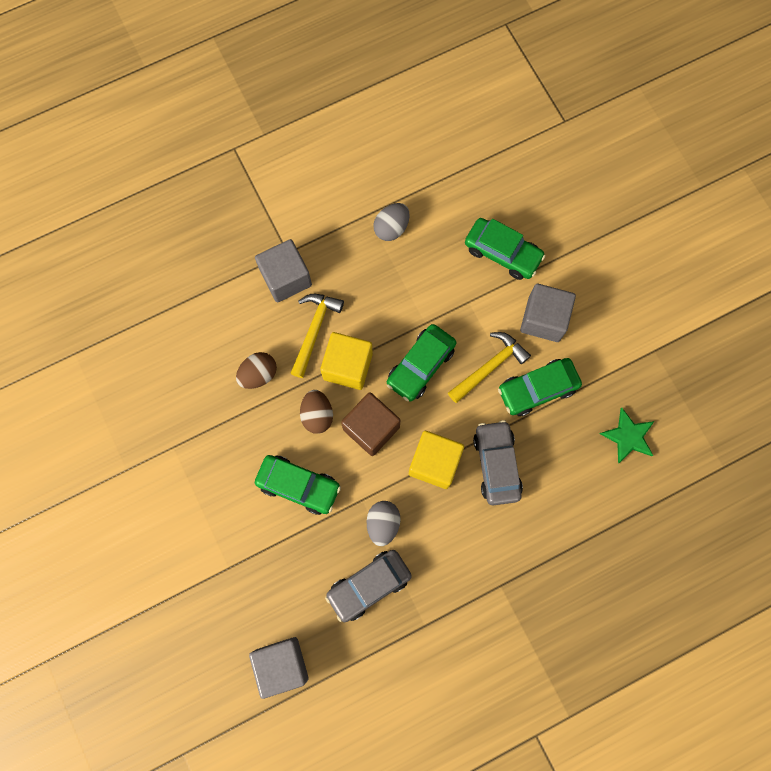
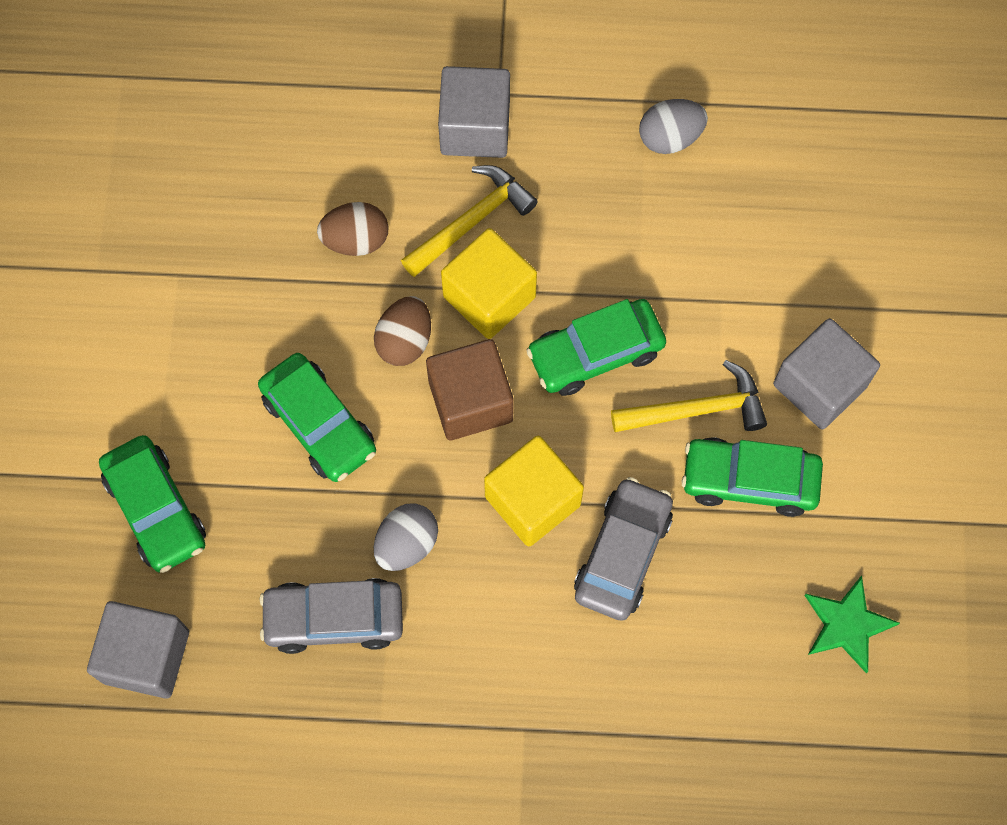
camera: 30 degrees right, 5 degrees down
green car [465,218,545,280] -> green car moved to [99,435,206,573]

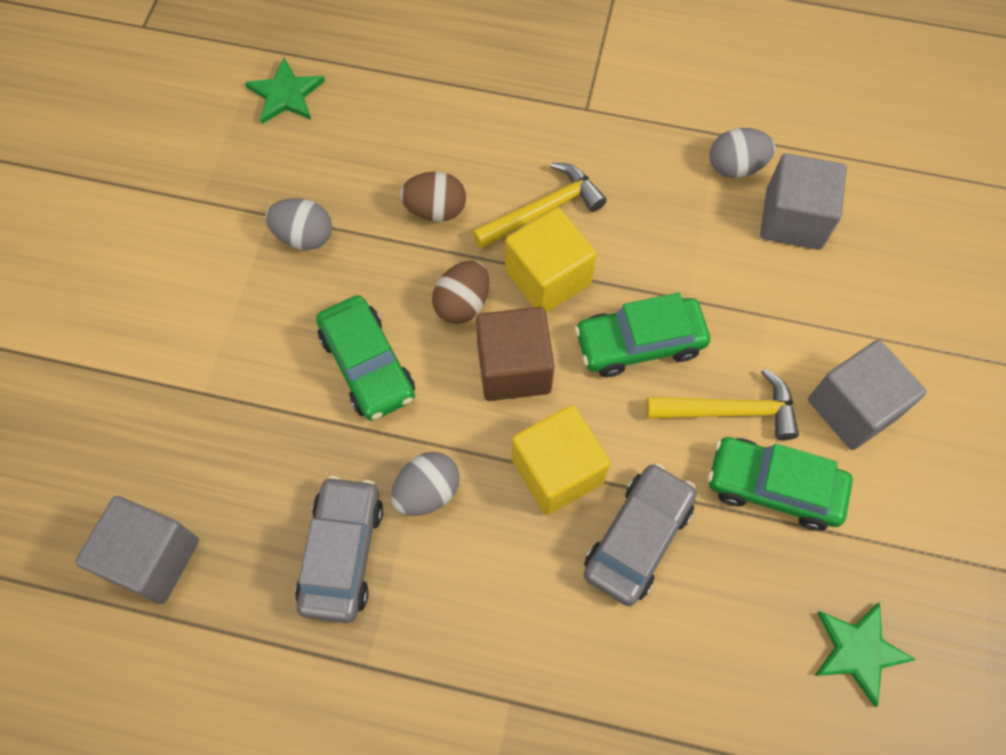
camera: 10 degrees right, 5 degrees down
green car [99,435,206,573] -> none
grey car [259,578,403,654] -> grey car turned 90 degrees clockwise [295,476,383,623]
grey cube [438,66,510,158] -> grey cube moved to [760,153,847,250]
none -> green star [245,58,325,124]
none -> grey egg [265,198,332,250]

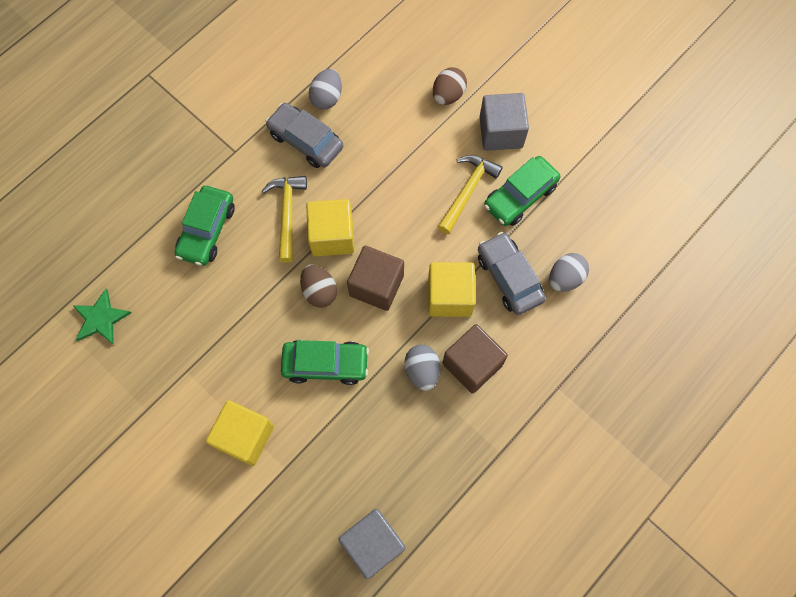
camera: 60 degrees left, 5 degrees up
grey egg [265,198,332,250] -> grey egg moved to [549,253,589,292]
grey car [295,476,383,623] -> grey car moved to [266,103,343,168]
brown egg [400,171,466,222] -> brown egg moved to [433,67,467,105]
green car [575,293,710,377] -> green car moved to [174,186,235,266]
grey cube [760,153,847,250] -> none
green star [815,602,916,707] -> none
none -> yellow cube [206,400,274,466]
none -> brown cube [443,324,508,394]

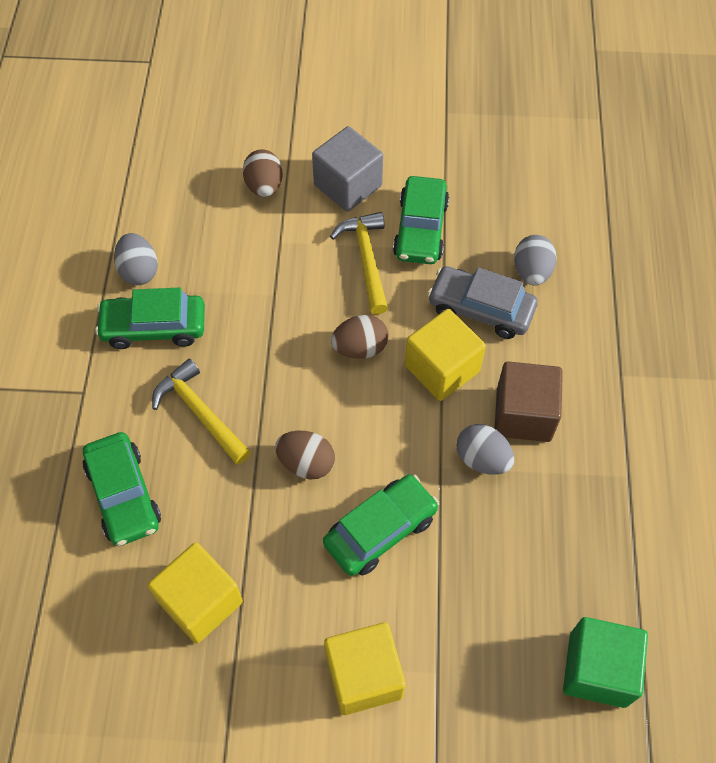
camera: 40 degrees left, 10 degrees down
green star [73,289,131,345] -> none
grey car [266,103,343,168] -> green car [95,287,205,349]
yellow cube [306,199,354,256] -> yellow cube moved to [148,542,243,644]
grey cube [338,509,406,579] -> green cube [563,617,648,708]
brown cube [347,246,404,311] -> none
none -> brown egg [331,315,388,359]

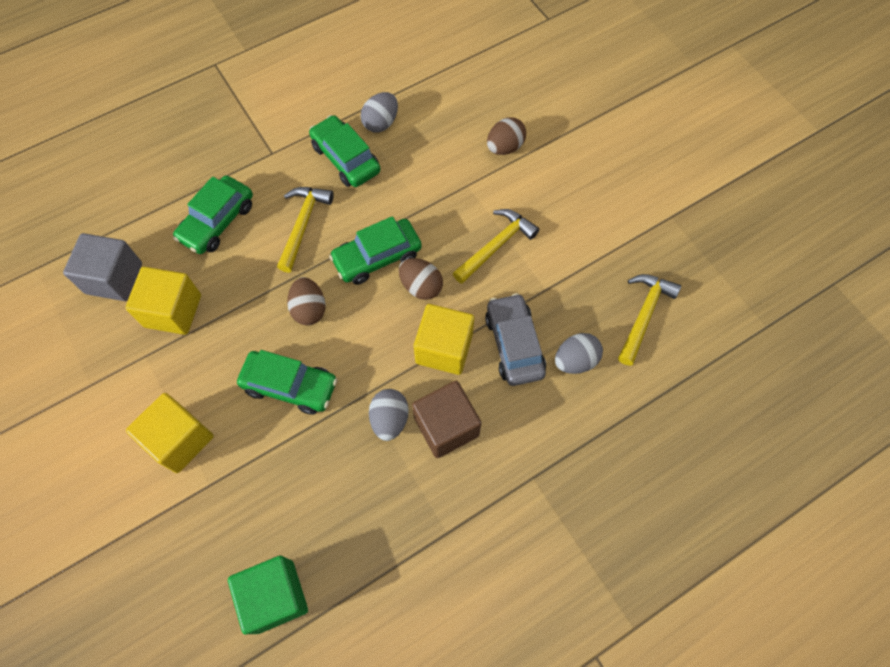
camera: 55 degrees right, 5 degrees up
grey cube [312,126,383,212] -> grey cube moved to [63,233,142,301]
green car [393,176,449,264] -> green car moved to [329,216,422,285]
none -> yellow hammer [618,274,681,366]

